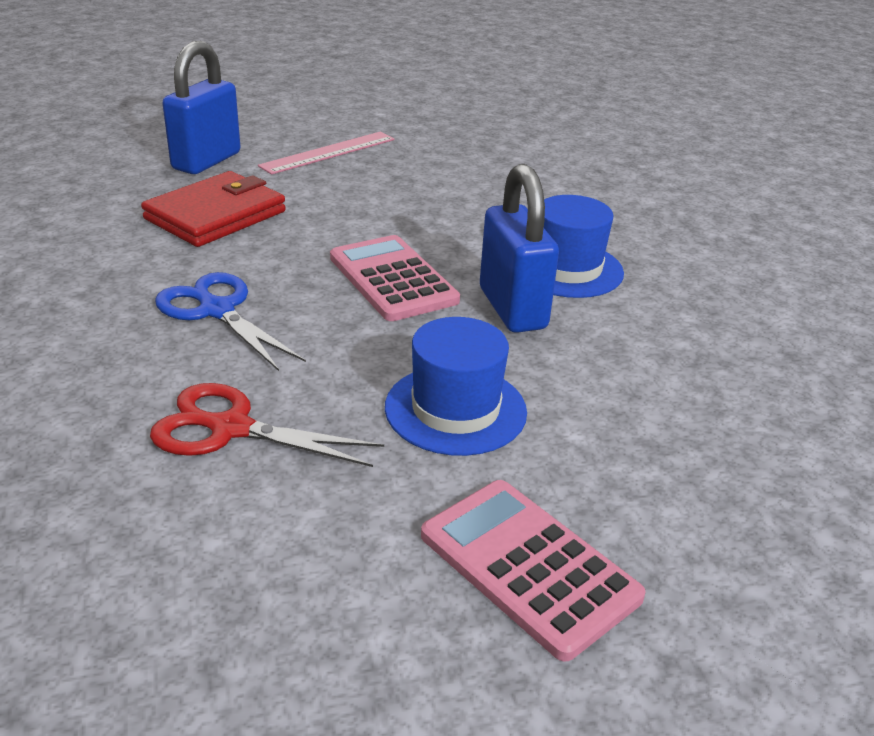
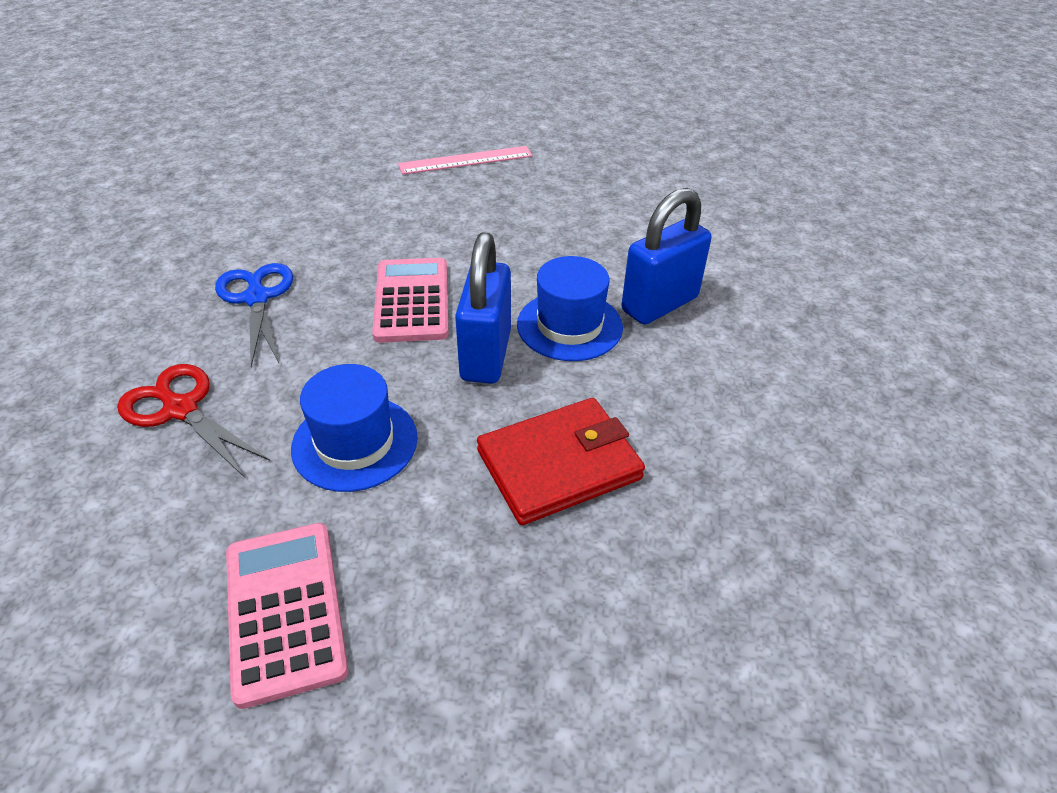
camera: 25 degrees right, 10 degrees up
red wallet [141,171,286,247] -> red wallet moved to [477,398,645,525]
blue padlock [162,41,241,174] -> blue padlock moved to [621,188,711,325]

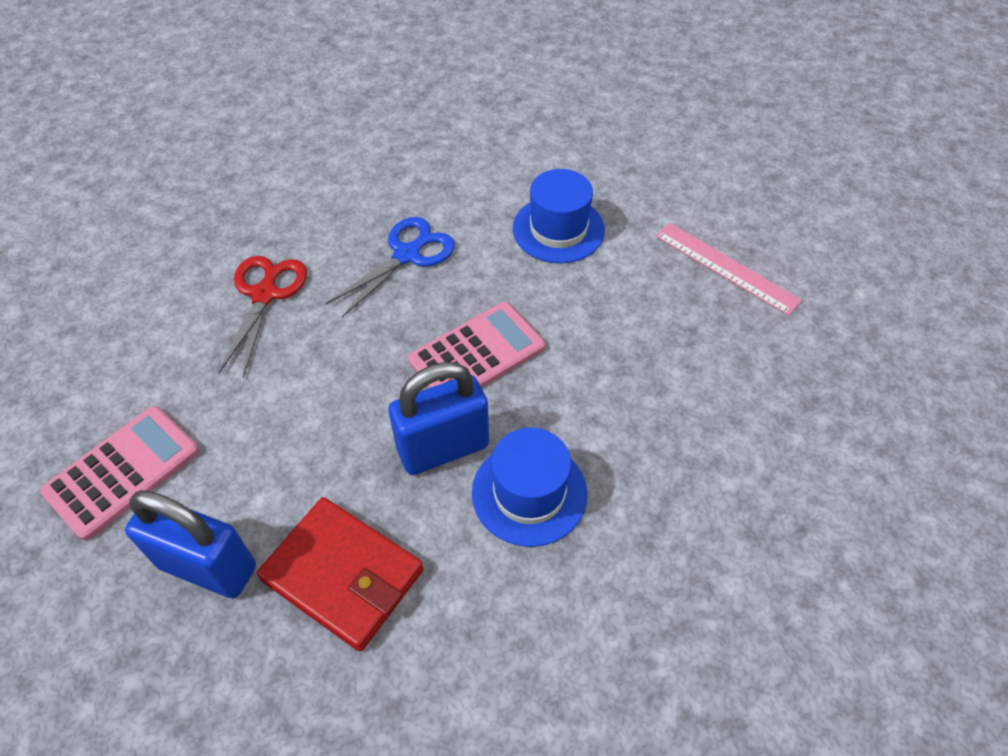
camera: 60 degrees right, 10 degrees up
blue hat [291,364,418,492] -> blue hat moved to [513,169,605,263]
blue padlock [621,188,711,325] -> blue padlock moved to [125,490,256,598]

